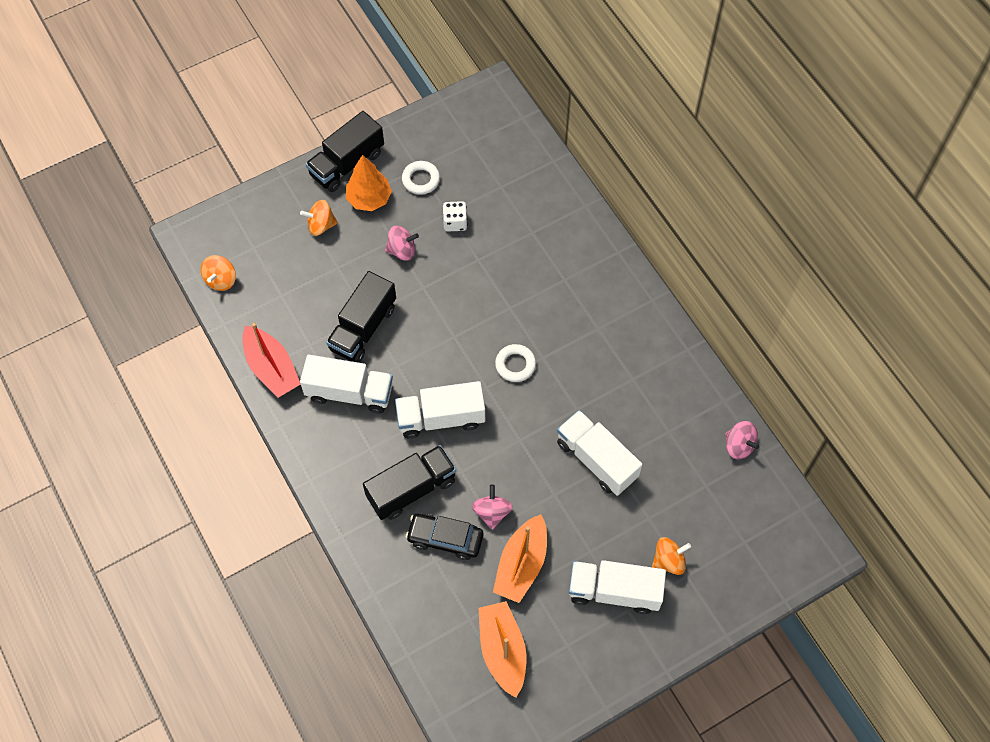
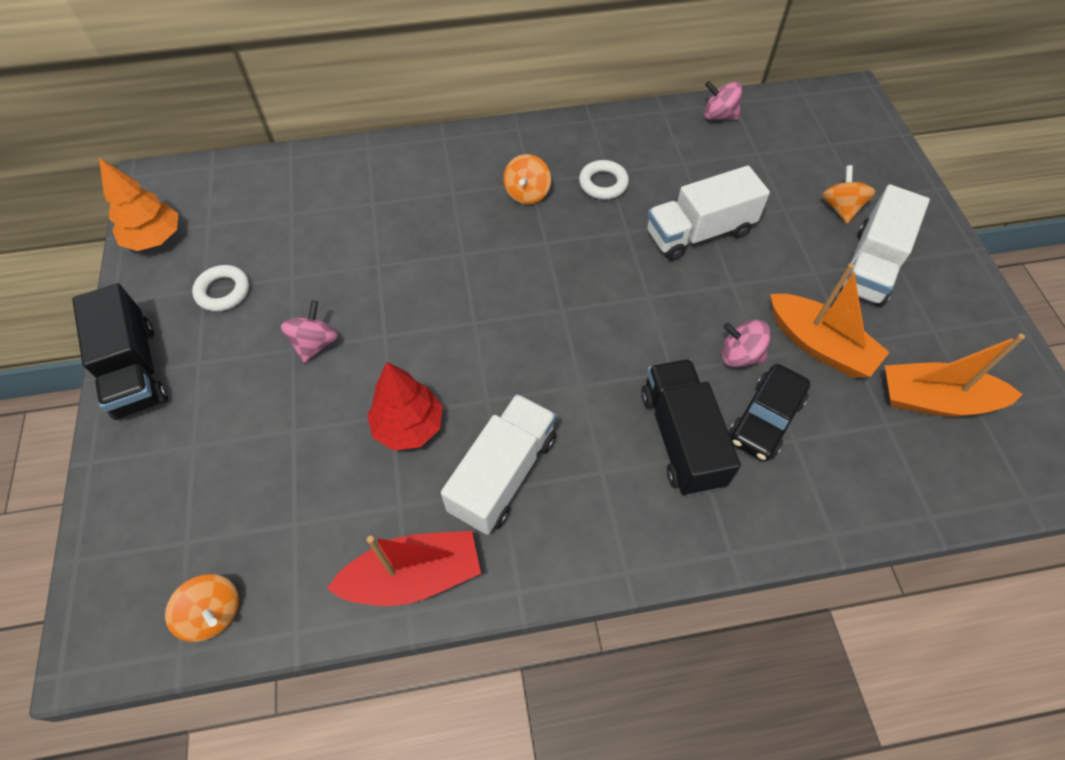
camera: 70 degrees left, 5 degrees down
orange spinning top [300,200,338,236] -> orange spinning top moved to [503,154,551,204]
black truck [326,271,396,363] -> red tree [367,362,443,451]
orange tree [346,155,392,211] -> orange tree moved to [99,158,178,251]
white truck [395,381,485,439] -> none
white dice [443,201,468,231] -> none
white ring [495,344,536,382] -> white ring moved to [579,160,629,199]
pink spinning top [725,421,760,459] -> pink spinning top turned 135 degrees counterclockwise [704,81,742,120]

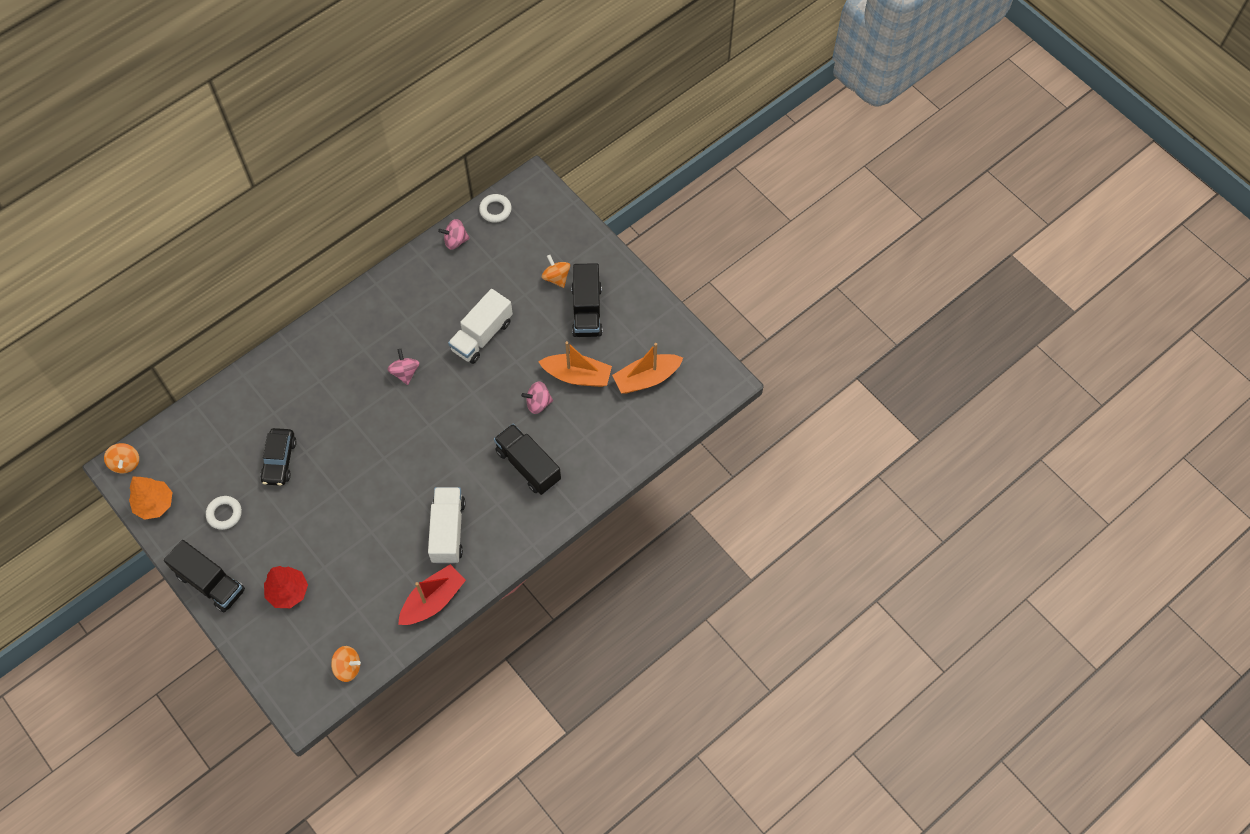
camera: 30 degrees left, 5 degrees up
pink spinning top [281,300,338,363] -> pink spinning top moved to [387,349,419,385]
red tree [367,362,443,451] -> red tree moved to [264,566,308,608]
orange spinning top [503,154,551,204] -> orange spinning top moved to [104,443,139,473]
white ring [579,160,629,199] -> white ring moved to [479,194,512,223]
black car [729,364,810,461] -> black car moved to [260,428,297,486]
white truck [837,184,930,307] -> black truck [571,263,603,337]

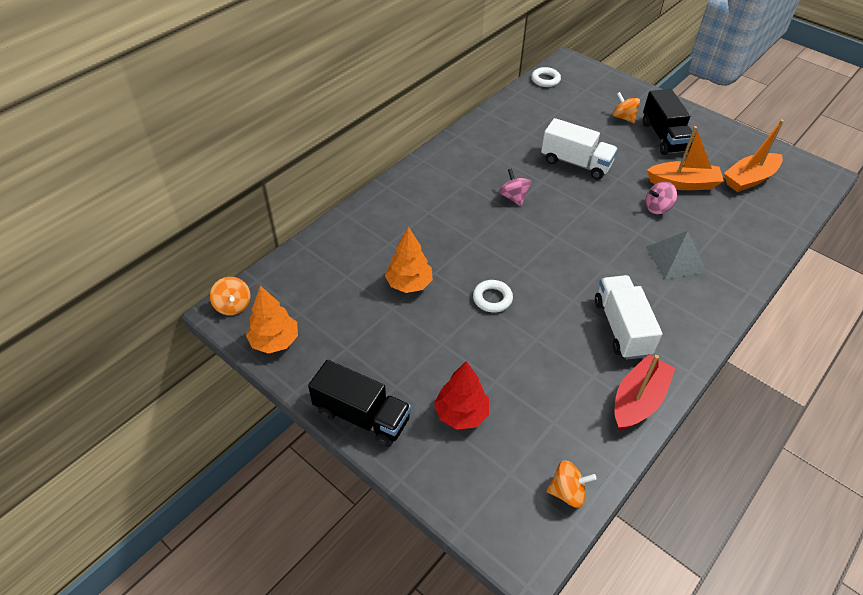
camera: 10 degrees left, 15 degrees down
white ring [206,496,242,530] -> white ring moved to [473,280,513,313]
black car [260,428,297,486] -> orange tree [385,227,433,293]
pink spinning top [438,219,470,250] -> none
white truck [448,289,513,364] -> white truck turned 90 degrees counterclockwise [541,118,618,179]
black truck [494,424,561,495] -> grey pyramid [646,231,707,279]

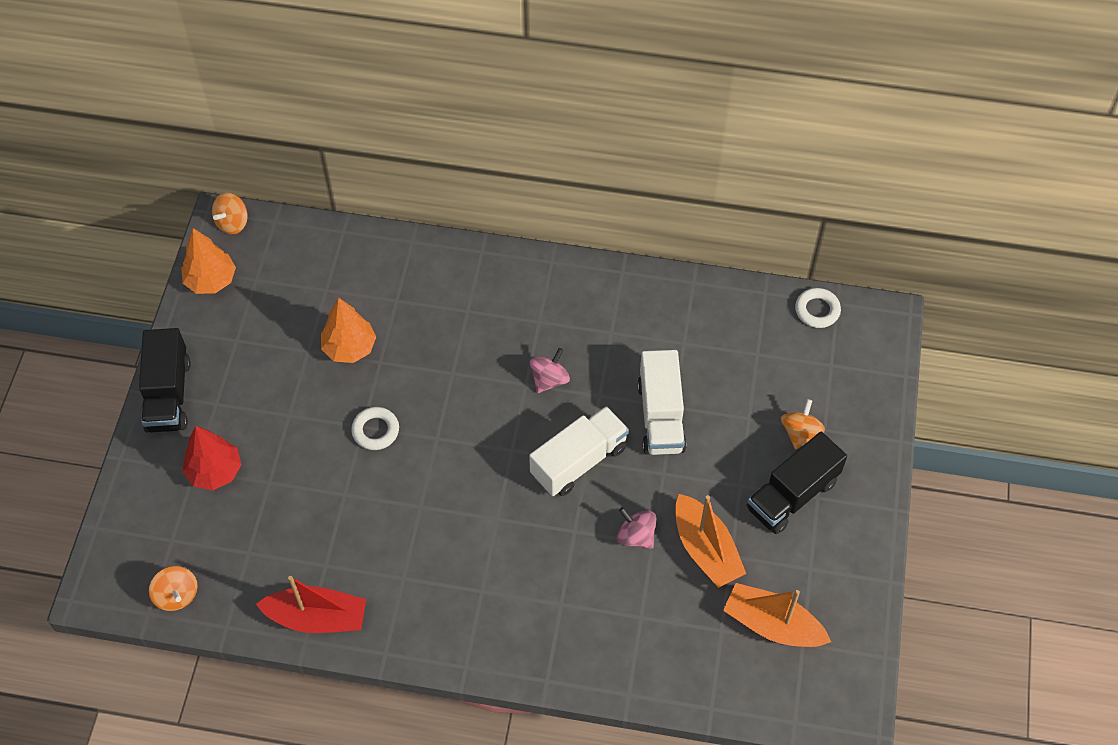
camera: 60 degrees right, 10 degrees up
white truck [595,275,663,360] -> white truck moved to [529,406,629,496]
grey pyramid [646,231,707,279] -> none

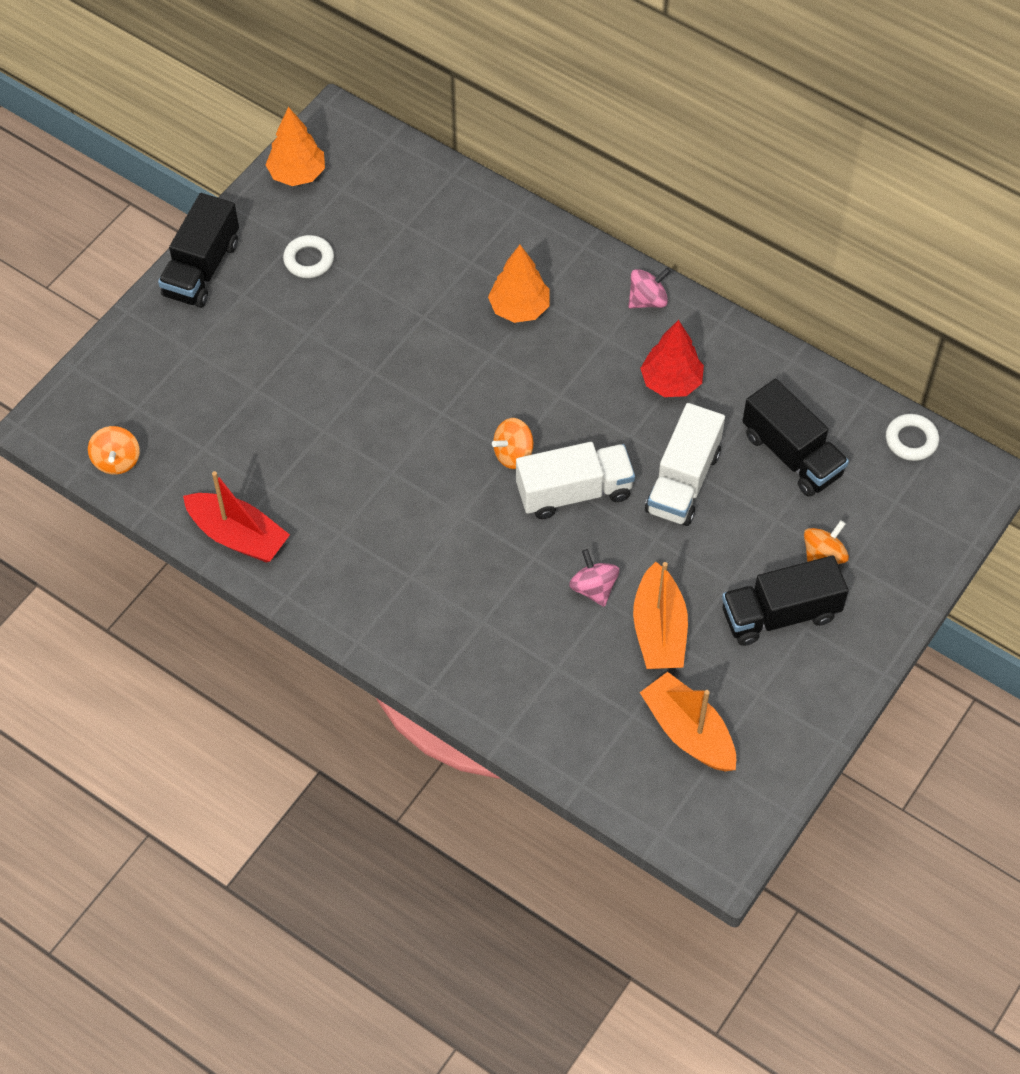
camera: 25 degrees right, 0 degrees up
red tree [183,426,242,490] -> red tree moved to [640,320,704,397]
orange spinning top [212,193,247,234] -> orange spinning top moved to [492,418,534,469]
orange tree [321,297,376,363] -> orange tree moved to [488,245,549,323]
white ring [351,407,399,450] -> white ring moved to [283,235,334,278]
pink spinning top [530,348,570,393] -> pink spinning top moved to [628,268,671,309]
none -> black truck [742,379,849,497]

